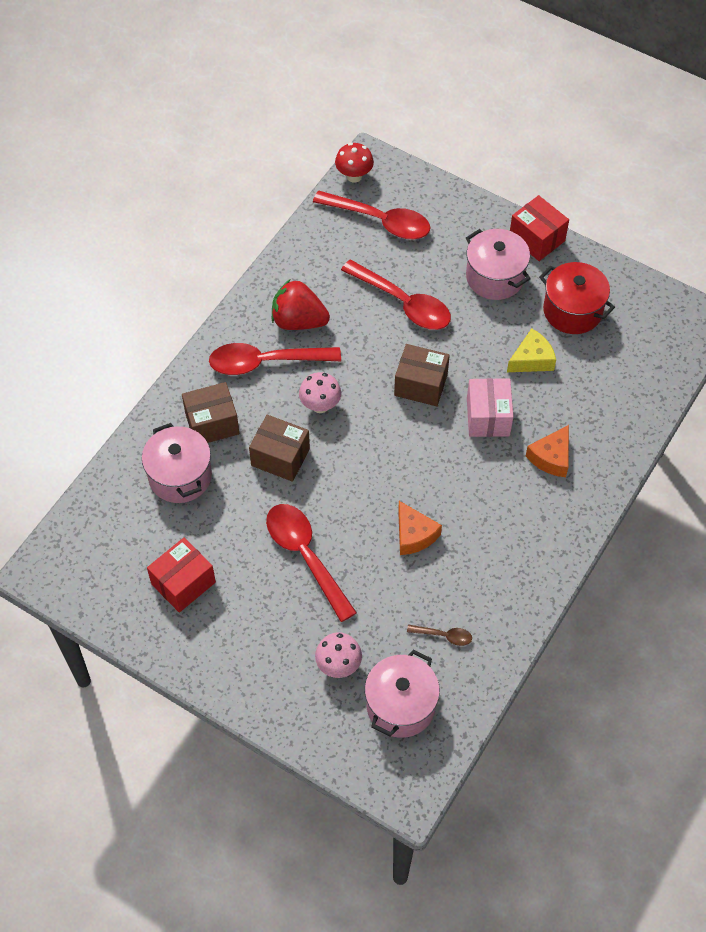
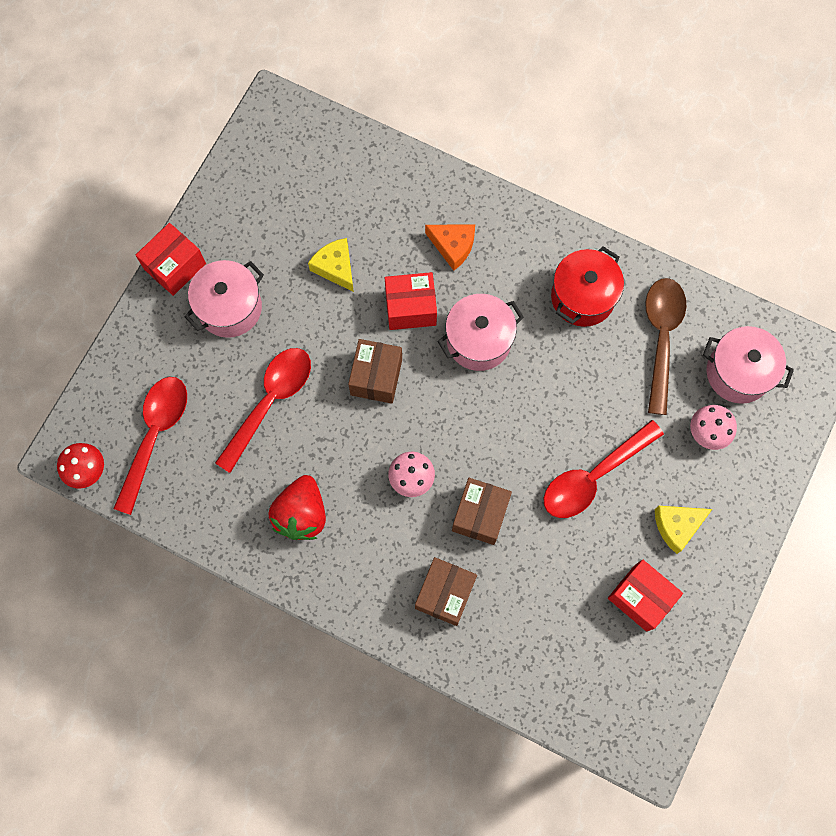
camera: 95 degrees left, 15 degrees up
pink pot [142,423,212,503] -> pink pot moved to [437,294,524,371]
brown box [182,382,239,443] -> brown box turned 45 degrees clockwise [415,557,477,626]
red spoon [209,343,341,375] -> none
orange cheese [398,501,442,555] -> none
brown spoon [407,625,472,646] -> brown spoon [645,278,687,415], size x2.23
pink box [467,378,513,437] -> red box [385,272,437,330]
red pot [539,262,615,334] -> red pot moved to [551,246,624,327]
none -> yellow cheese [655,506,712,554]

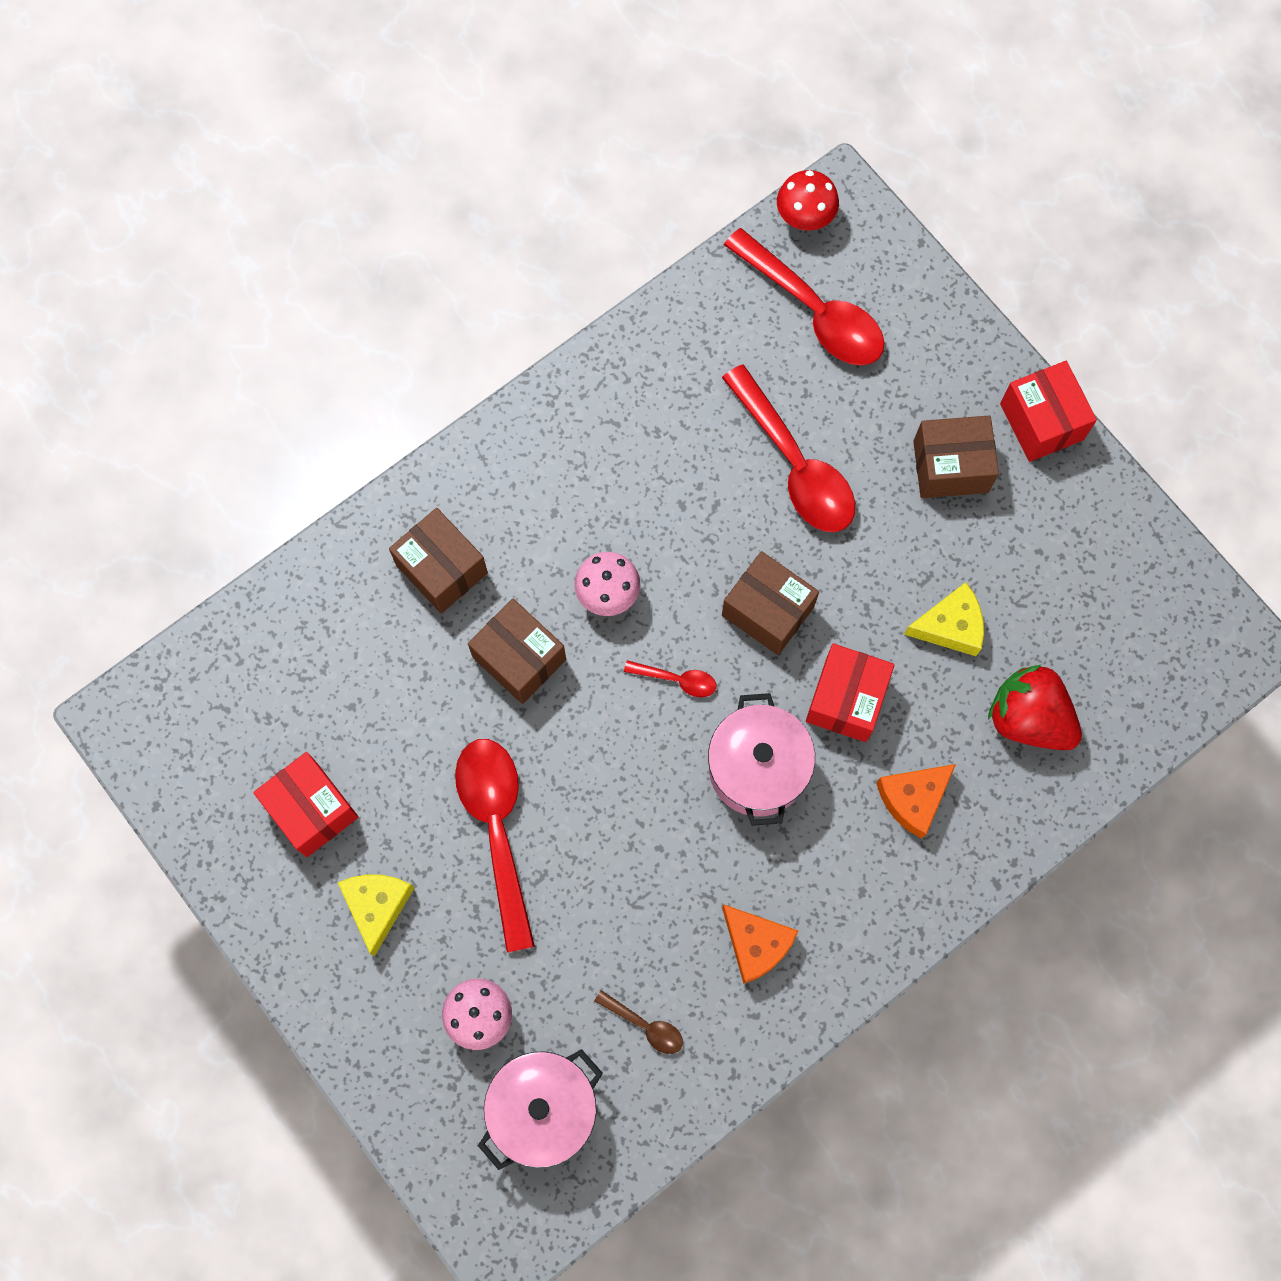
camera: 115 degrees right, 0 degrees up
pink pot [185,260,264,338] -> brown box [913,415,999,498]
red strawberry [268,475,326,540] -> red strawberry moved to [988,664,1082,750]
red pot [551,246,624,327] -> orange cheese [722,904,798,984]
red box [608,560,683,632] -> red box turned 75 degrees clockwise [253,752,359,857]
brown spoon [645,278,687,415] -> brown spoon [594,990,683,1054], size x0.45
none -> red spoon [624,660,716,697]

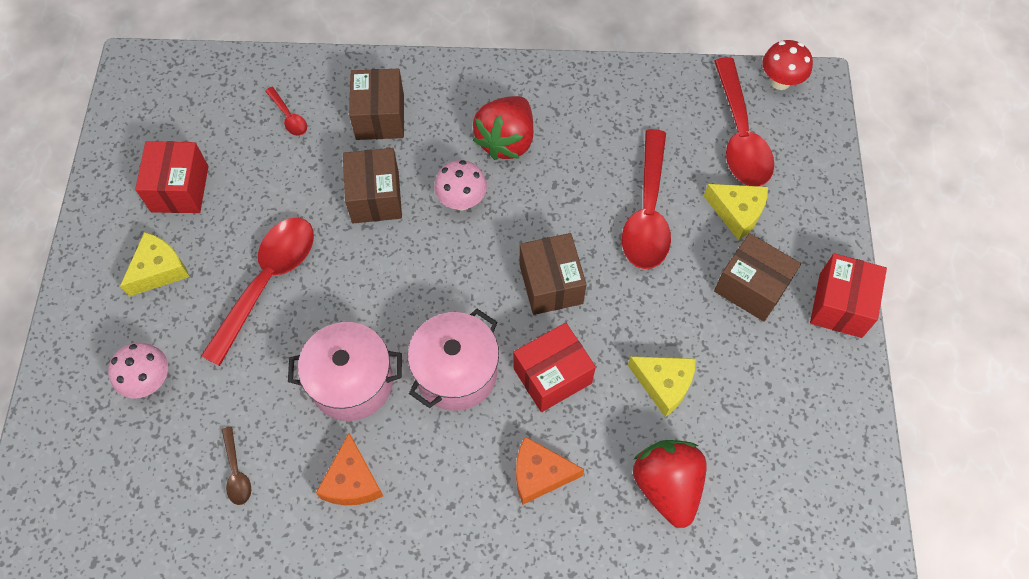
camera: 40 degrees right, 10 degrees down
pink pot [478,1049,603,1170] -> pink pot moved to [288,322,402,421]
red spoon [624,660,716,697] -> red spoon moved to [265,87,307,136]
none -> red strawberry [473,96,533,160]
none -> yellow cheese [704,184,768,241]

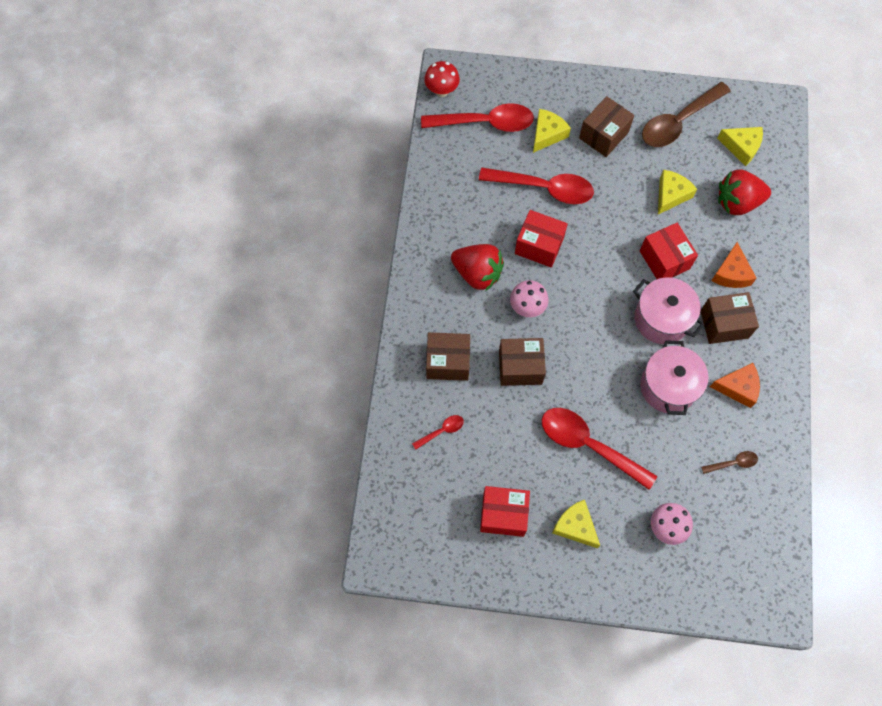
camera: 85 degrees left, 5 degrees up
brown box [520,233,587,315] -> brown box moved to [700,292,759,344]
red box [810,253,887,338] -> red box moved to [515,210,568,268]
none -> brown spoon [642,82,731,147]
none -> yellow cheese [717,127,763,166]

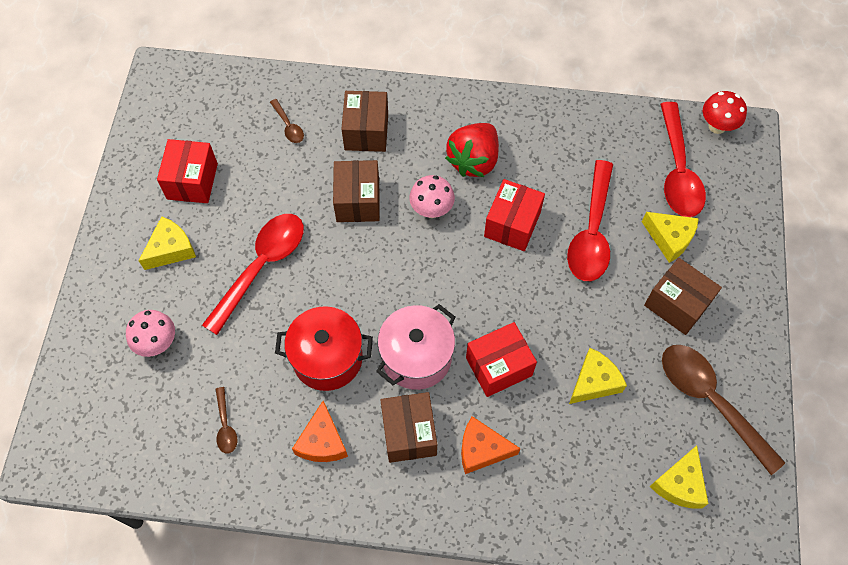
camera: 90 degrees right, 5 degrees down
red spoon [412,415,464,450] -> brown spoon [270,99,304,143]
pink pot [640,340,708,415] -> red pot [275,306,373,391]
yellow cheese [658,170,697,214] -> yellow cheese turned 75 degrees counterclockwise [569,348,627,404]
red strawberry [718,170,771,215] -> none

